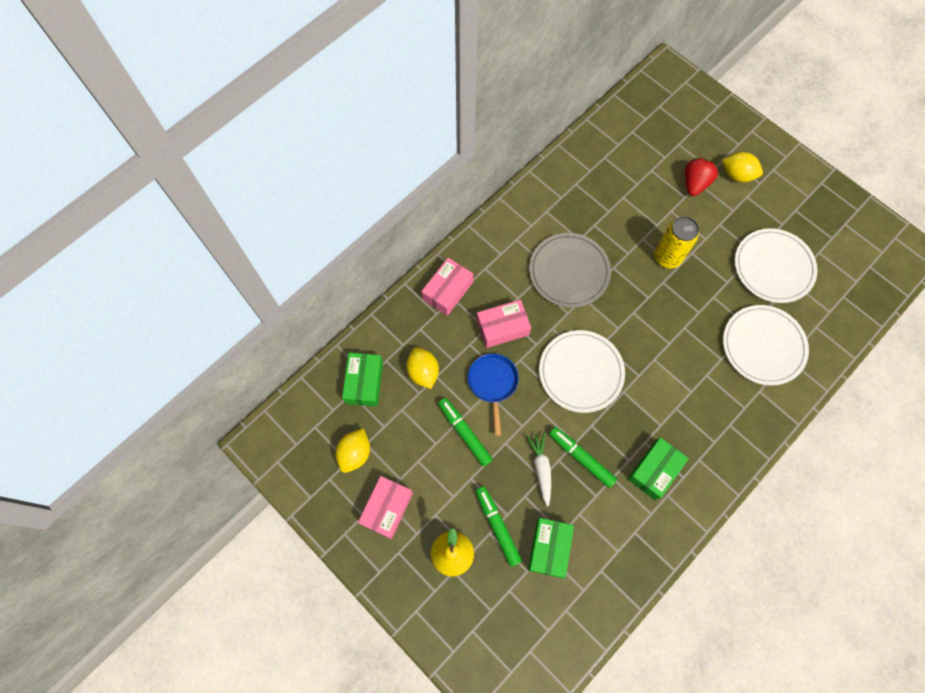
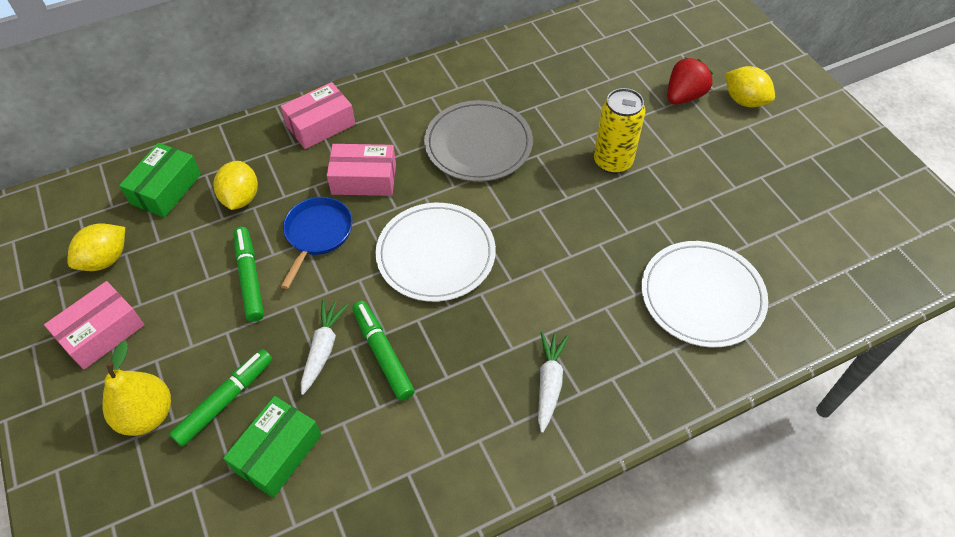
camera: 20 degrees right, 15 degrees down
green marker [475,486,522,567] -> green marker turned 45 degrees clockwise [169,349,272,447]
green box [628,437,689,500] -> none
white plate [735,228,818,303] -> none
none -> white carrot [538,332,569,433]

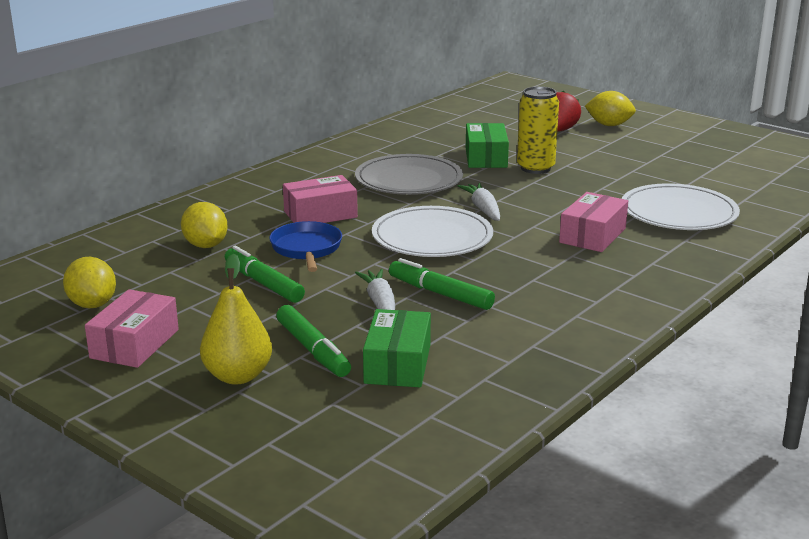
camera: 25 degrees left, 30 degrees down
yellow lemon [67,223,125,271] -> yellow lemon turned 45 degrees counterclockwise [63,257,116,308]
green box [119,143,201,218] -> green box moved to [466,123,509,168]
green marker [169,349,272,447] -> green marker turned 135 degrees clockwise [276,305,351,377]
pink box [280,82,355,149] -> pink box moved to [559,192,628,252]
white carrot [538,332,569,433] -> white carrot moved to [458,183,500,221]

